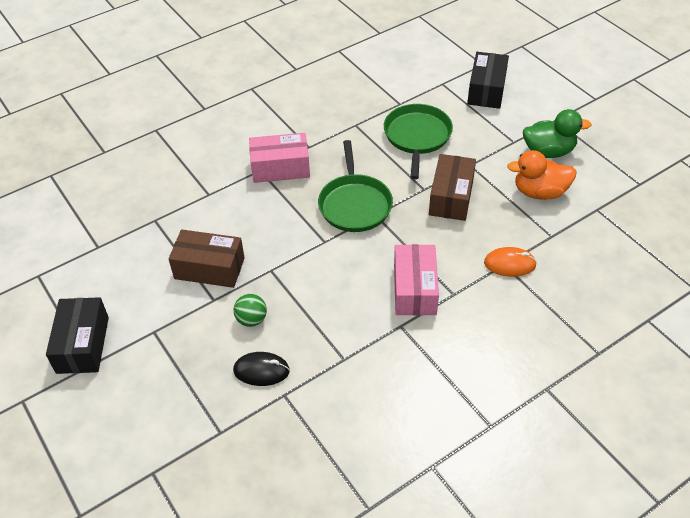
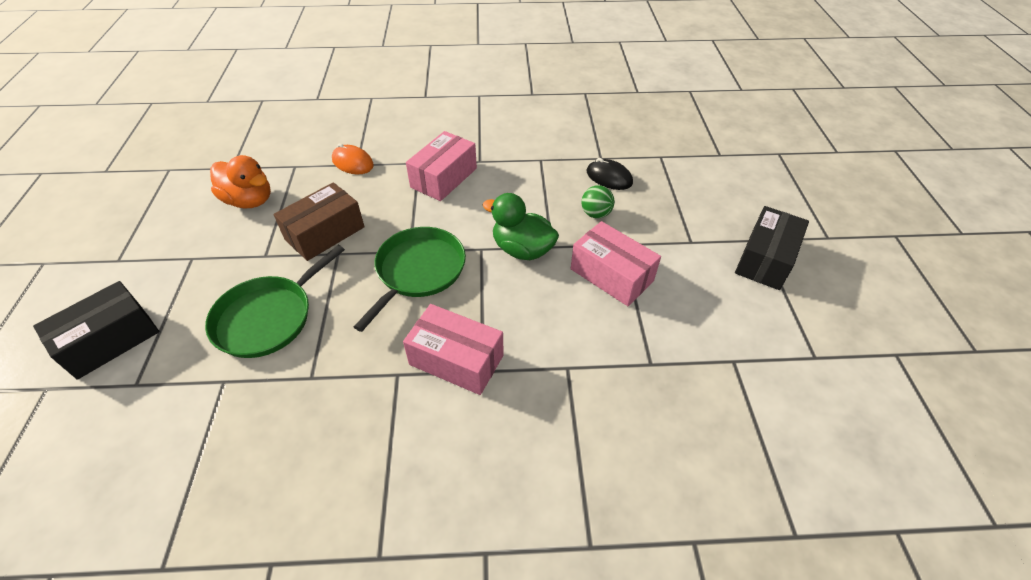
camera: 150 degrees left, 0 degrees up
brown box [169,229,245,288] -> pink box [571,221,661,306]
green duck [523,109,592,158] -> green duck moved to [483,193,559,260]

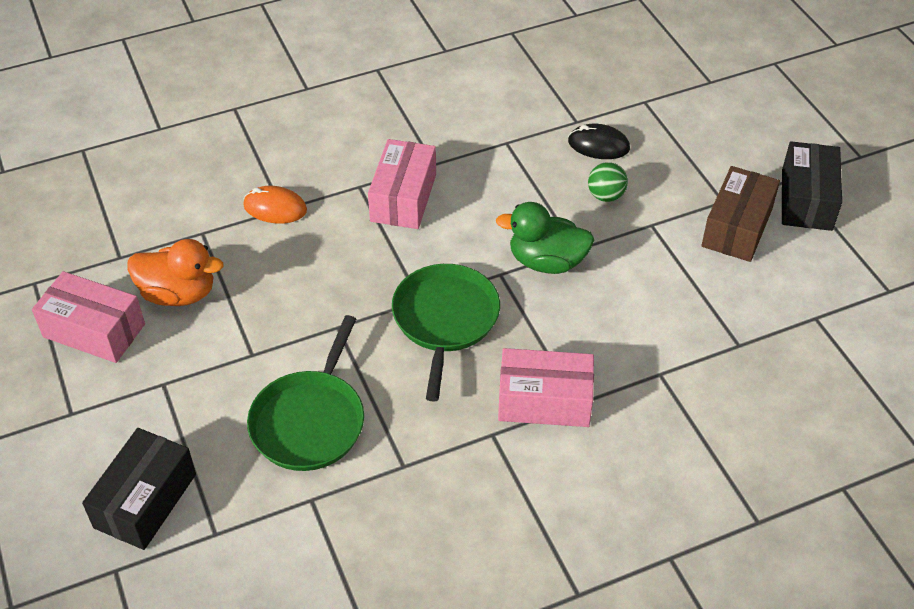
camera: 20 degrees left, 0 degrees up
brown box [273,182,365,261] -> brown box moved to [701,166,780,262]
pink box [571,221,661,306] -> pink box moved to [32,271,145,363]

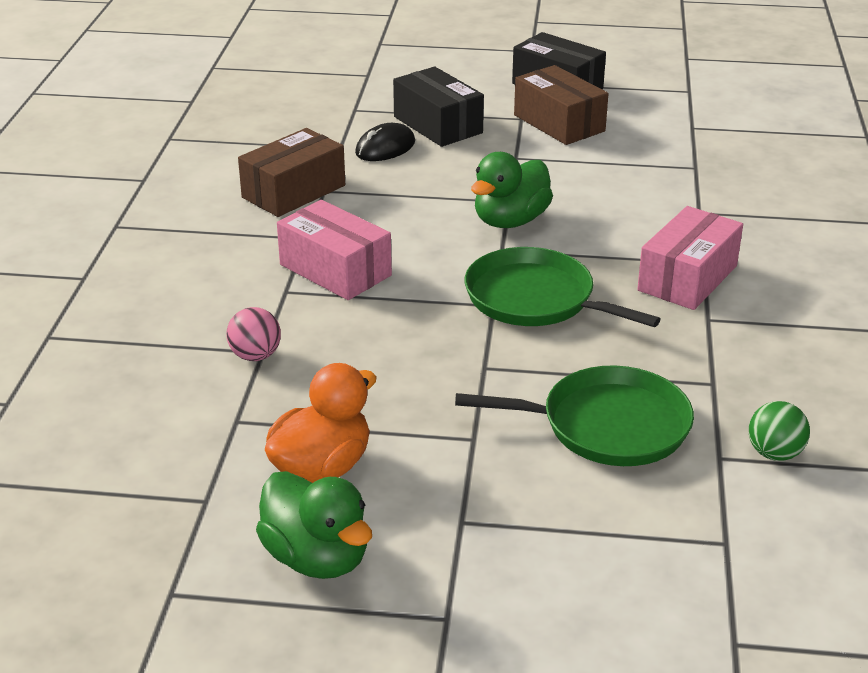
camera: 60 degrees left, 15 degrees down
pink box [32,271,145,363] -> green duck [256,471,372,579]
black box [82,428,196,550] -> black box moved to [393,67,484,147]
orange mouse [243,186,307,224] -> pink ball [226,307,281,361]
green pan [247,315,364,471] -> green pan turned 45 degrees counterclockwise [455,365,694,466]
green ball [588,162,628,202] -> green ball moved to [749,401,810,461]
none -> brown box [238,128,345,217]

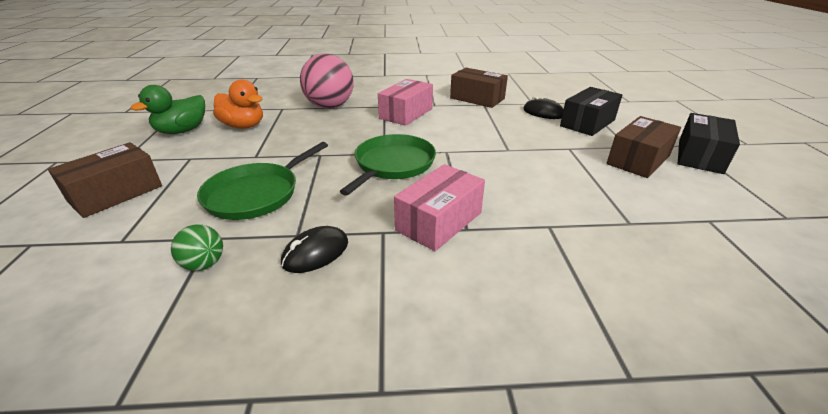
camera: 80 degrees right, 0 degrees up
pink ball [226,307,281,361] -> pink ball [300,53,354,108], size x2.10
green pan [455,365,694,466] -> green pan turned 45 degrees clockwise [197,142,328,220]
green duck [471,152,553,228] -> none
pink box [637,206,743,310] -> pink box turned 75 degrees counterclockwise [394,164,485,251]
none -> brown box [48,142,162,218]
none -> black mouse [281,226,348,273]

